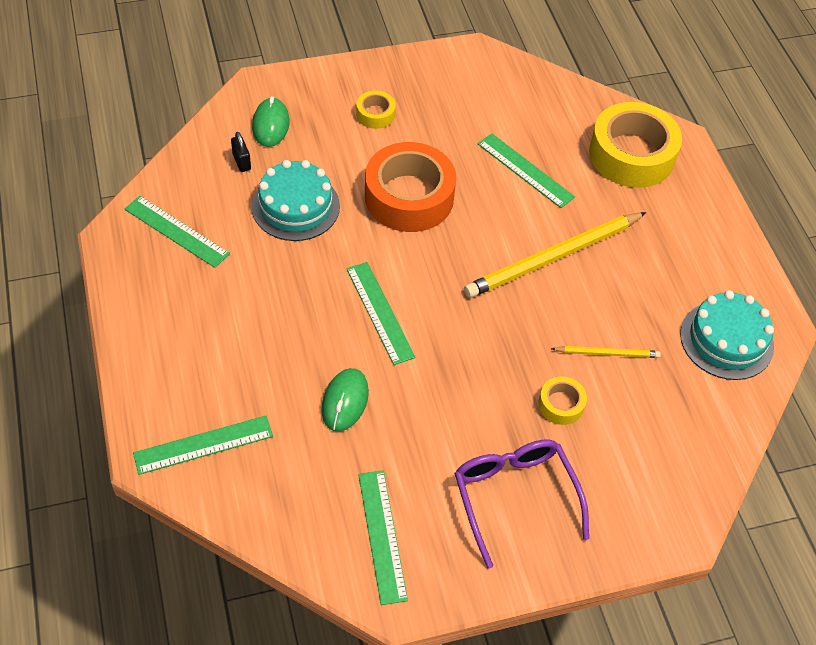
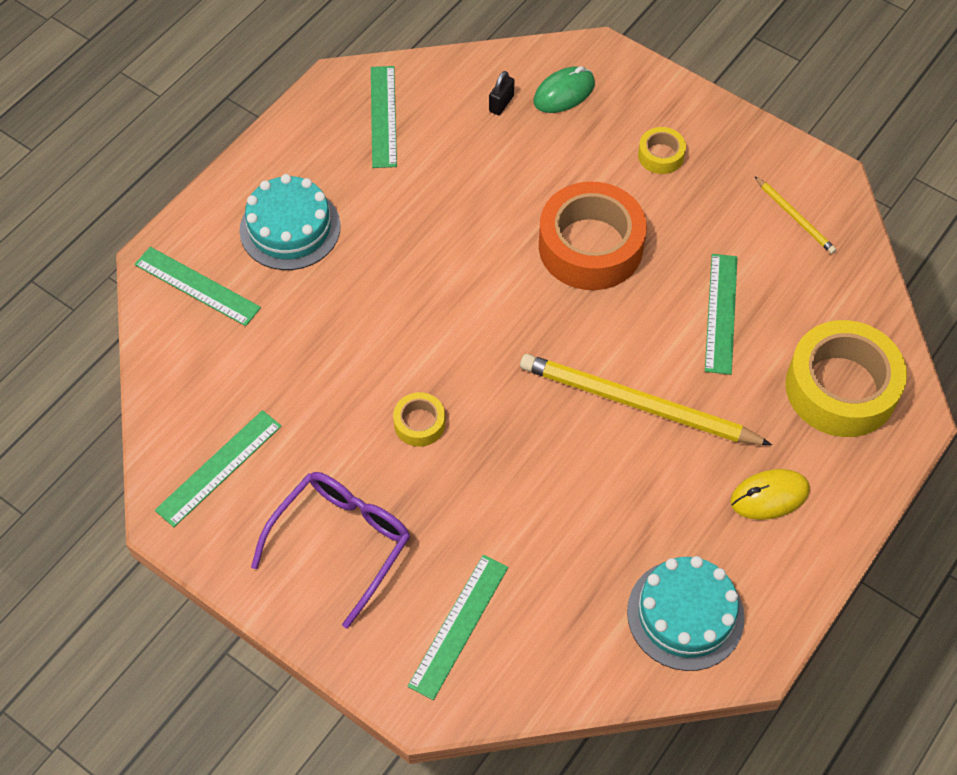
camera: 55 degrees right, 5 degrees up
turquoise cake [252,160,340,241] -> turquoise cake moved to [239,174,341,270]
green mouse [321,368,369,432] -> none
green ruler [346,262,416,365] -> green ruler moved to [407,555,508,700]
yellow tape [538,376,587,425] -> yellow tape moved to [393,392,445,447]
yellow pencil [551,346,661,358] -> yellow pencil moved to [755,176,836,254]
none -> yellow mouse [730,469,810,520]

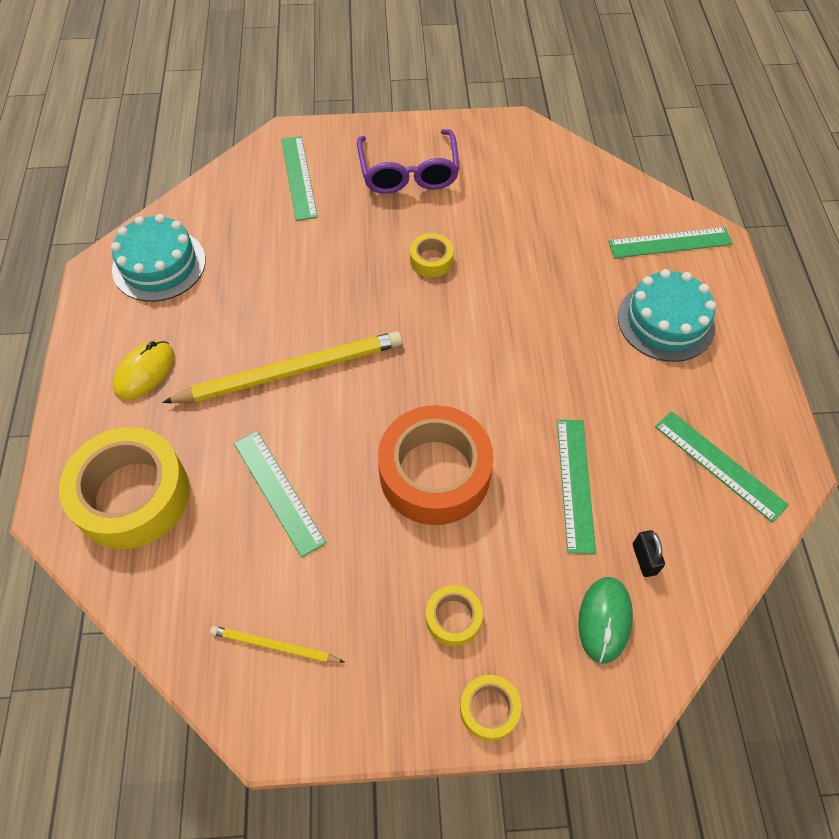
camera: 140 degrees right, 0 degrees up
green ruler [155,410,282,527] -> green ruler moved to [557,420,596,554]
none -> yellow tape [460,675,521,741]

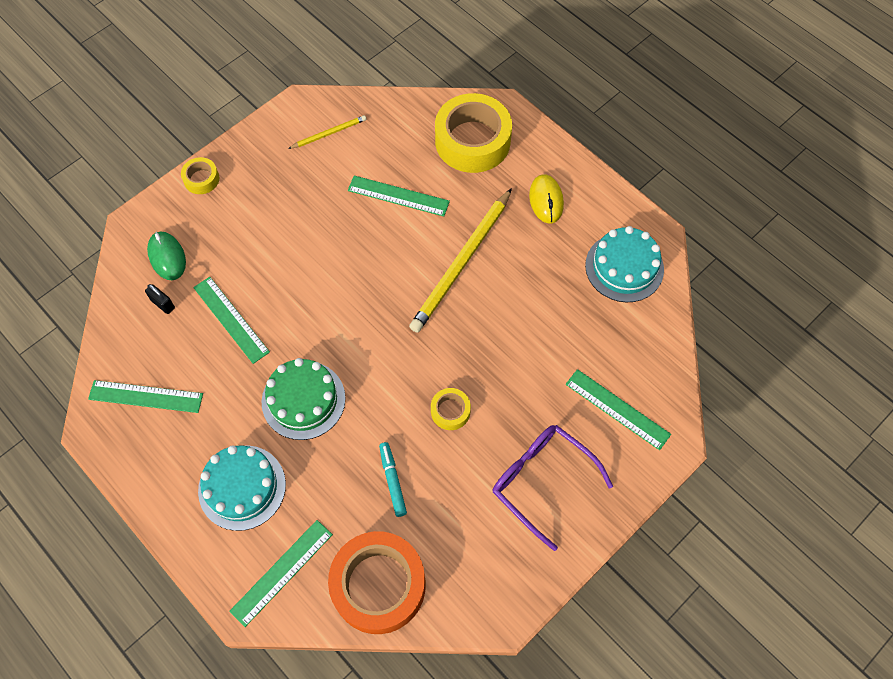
camera: 140 degrees right, 5 degrees up
orange tape [378,405,494,525] -> orange tape moved to [328,531,426,634]
yellow tape [426,585,483,647] -> none
none -> green cake [261,358,346,440]
none -> turquoise marker [379,442,407,517]

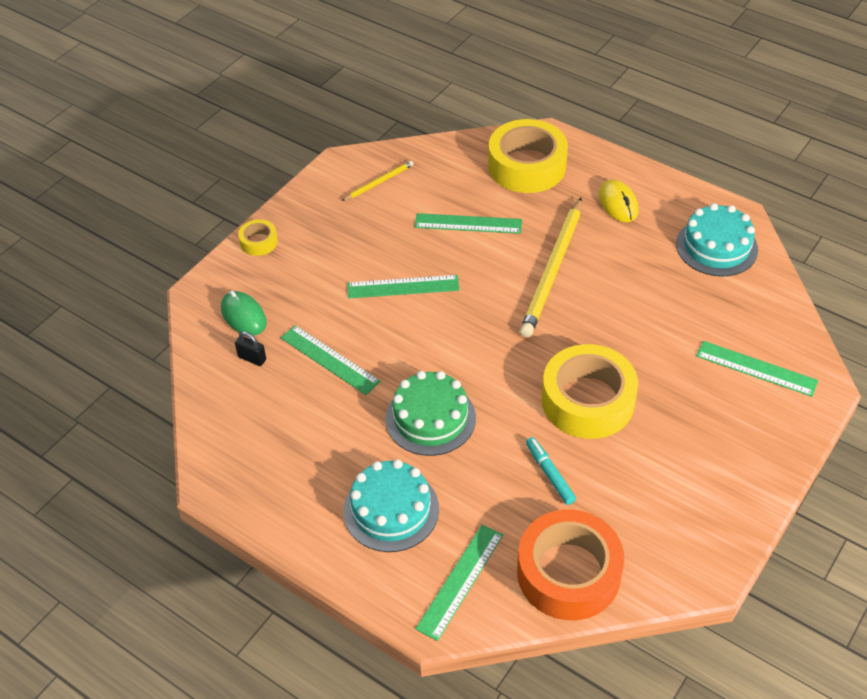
camera: 10 degrees left, 15 degrees down
green ruler [88,380,203,413] -> green ruler moved to [347,275,459,298]
yellow tape [431,388,471,430] -> yellow tape [542,344,638,439], size x2.19
purple glasses [492,425,613,551] -> none

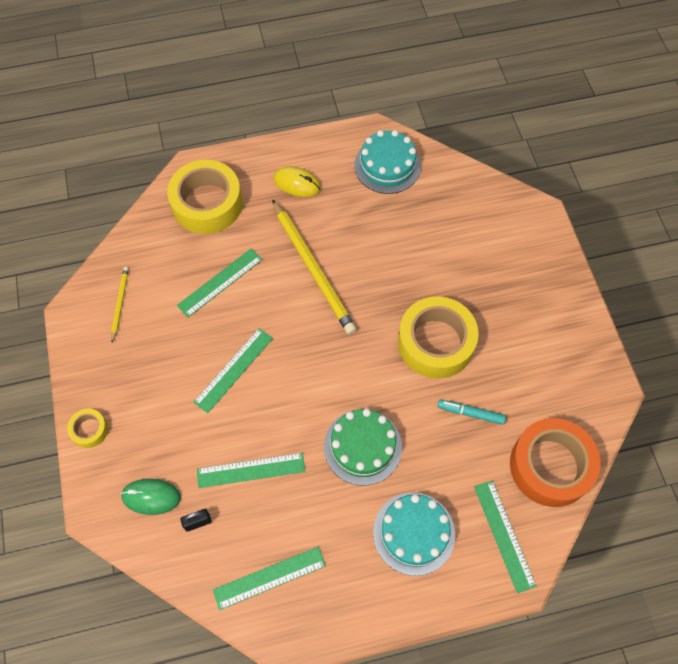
camera: 50 degrees left, 15 degrees up
green ruler [696,341,818,397] -> green ruler moved to [213,547,326,610]

